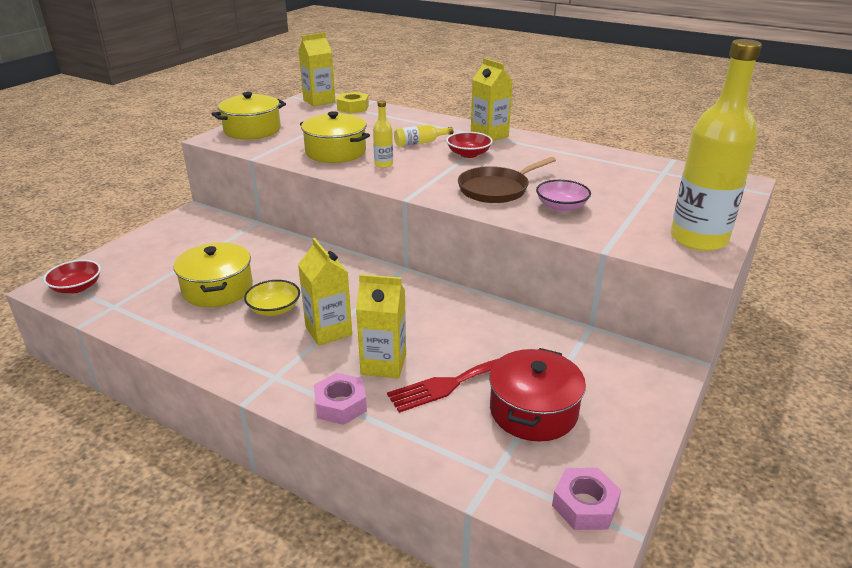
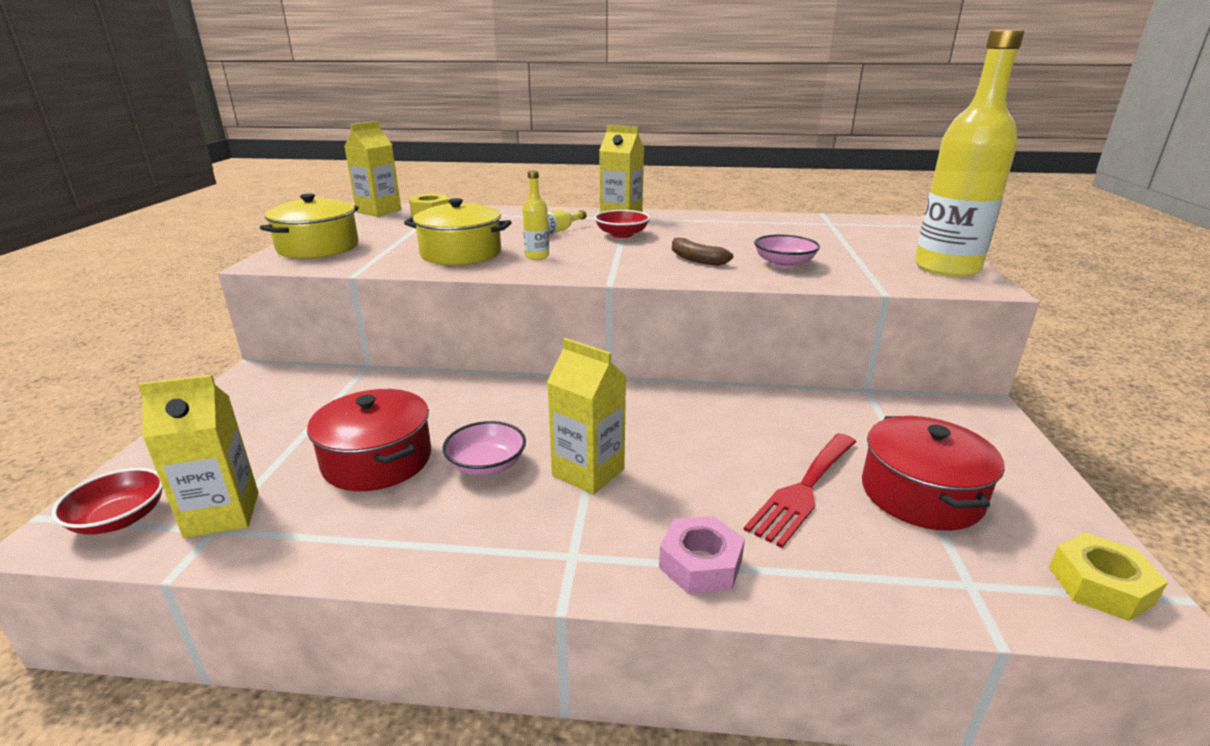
camera: 25 degrees left, 5 degrees down
yellow pot [174,242,253,307] -> red pot [307,389,431,491]
yellow bowl [244,280,300,316] -> pink bowl [443,421,526,476]
yellow carton [356,274,406,378] -> yellow carton moved to [138,375,259,538]
brown pan [458,157,556,203] -> brown banana [672,237,733,266]
pink nut [552,468,621,530] -> yellow nut [1049,533,1168,621]

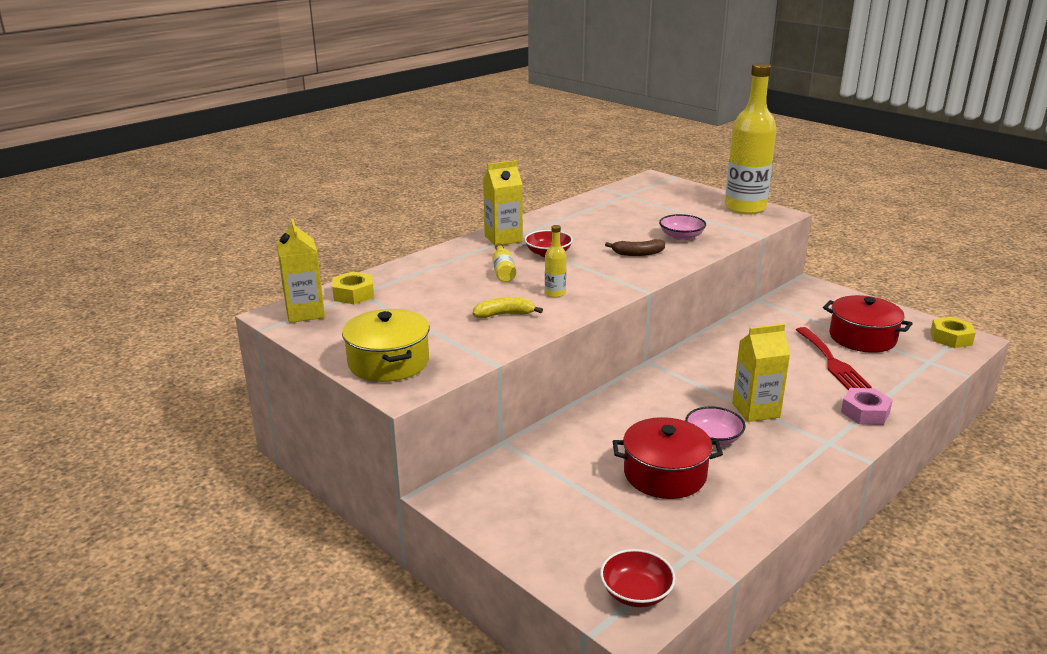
camera: 50 degrees left, 0 degrees up
yellow carton [138,375,259,538] -> none
yellow pot [404,198,512,265] -> yellow banana [473,297,543,318]

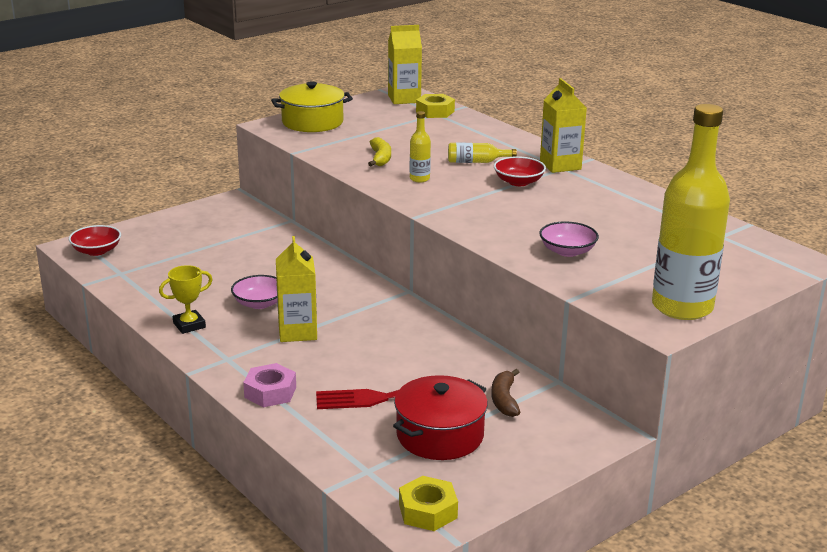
camera: 95 degrees right, 0 degrees up
brown banana [605,239,665,256] -> brown banana moved to [491,369,520,417]
red pot [613,417,723,499] -> none
none -> yellow trophy [159,265,213,334]

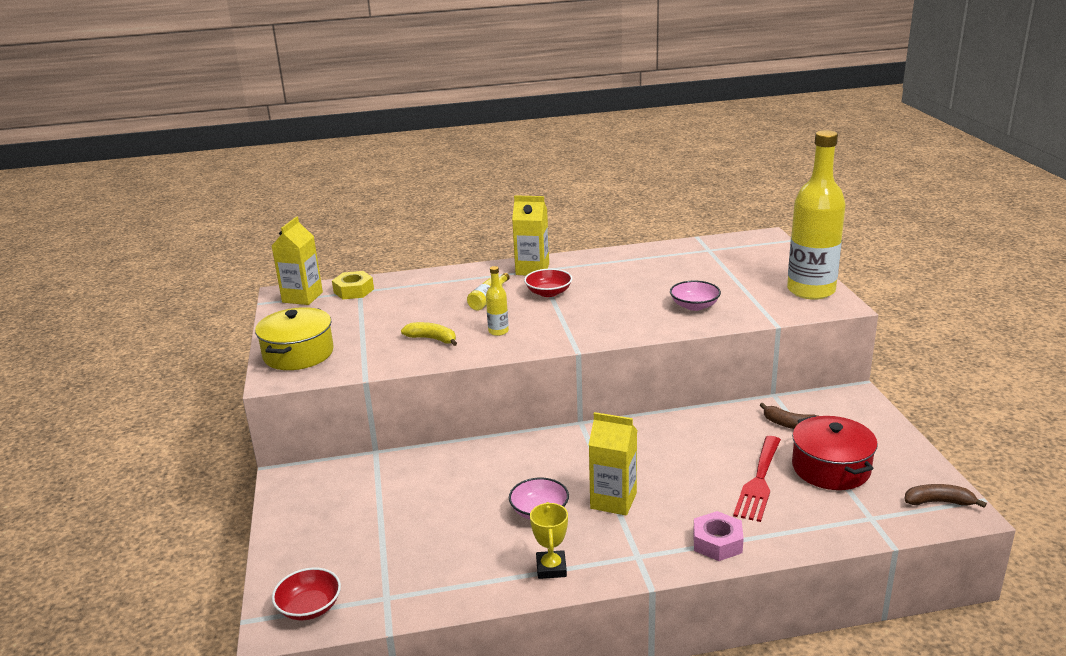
camera: 60 degrees left, 0 degrees up
yellow nut [399,476,458,531] -> brown banana [905,484,987,508]

